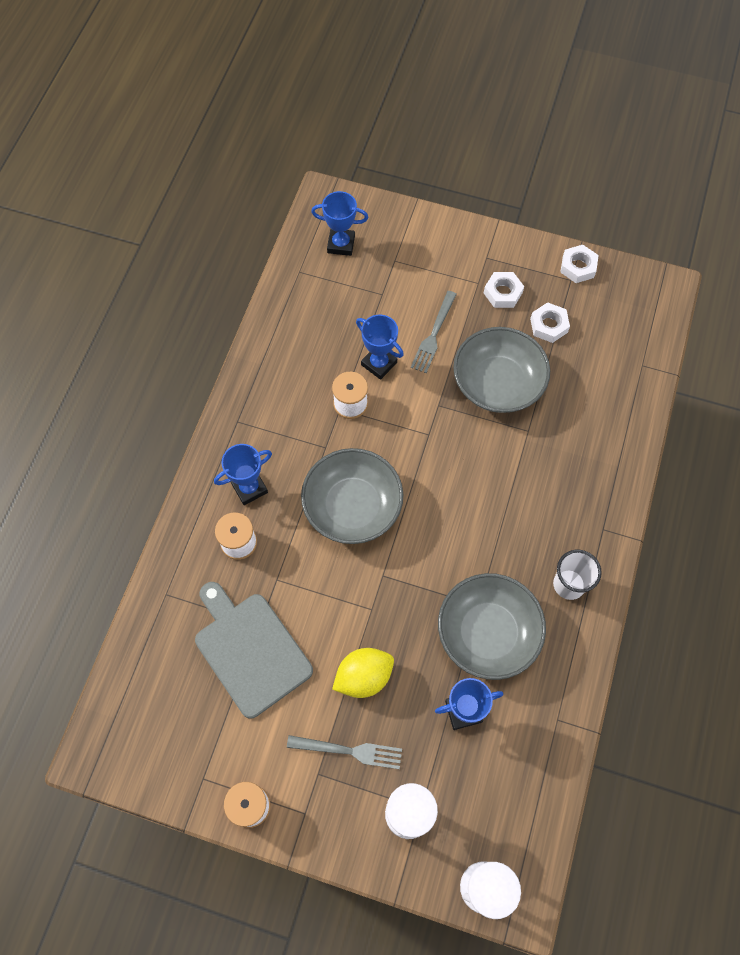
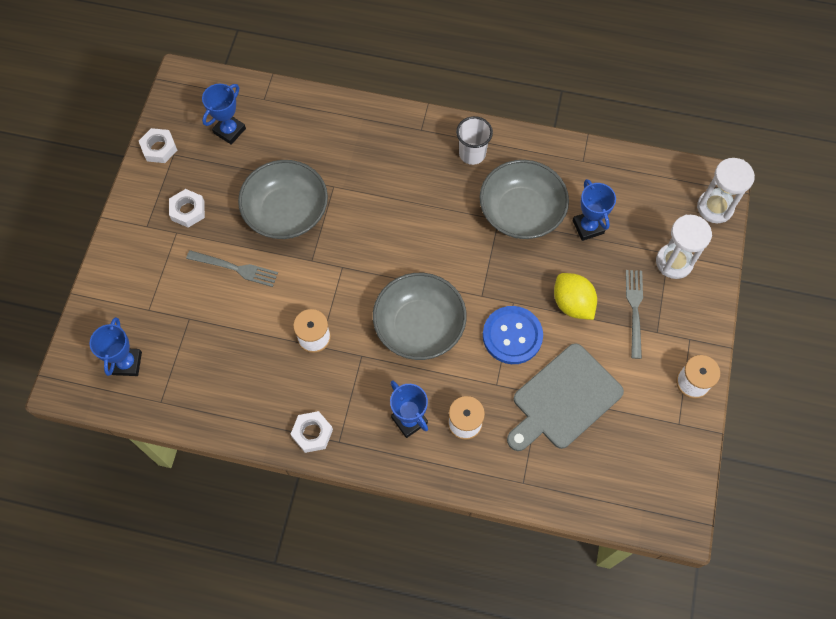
camera: 95 degrees left, 0 degrees up
blue trophy [356,314,404,380] -> blue trophy moved to [202,84,246,145]
white nut [530,302,570,343] -> white nut moved to [290,411,333,453]
none -> blue button [483,306,543,364]

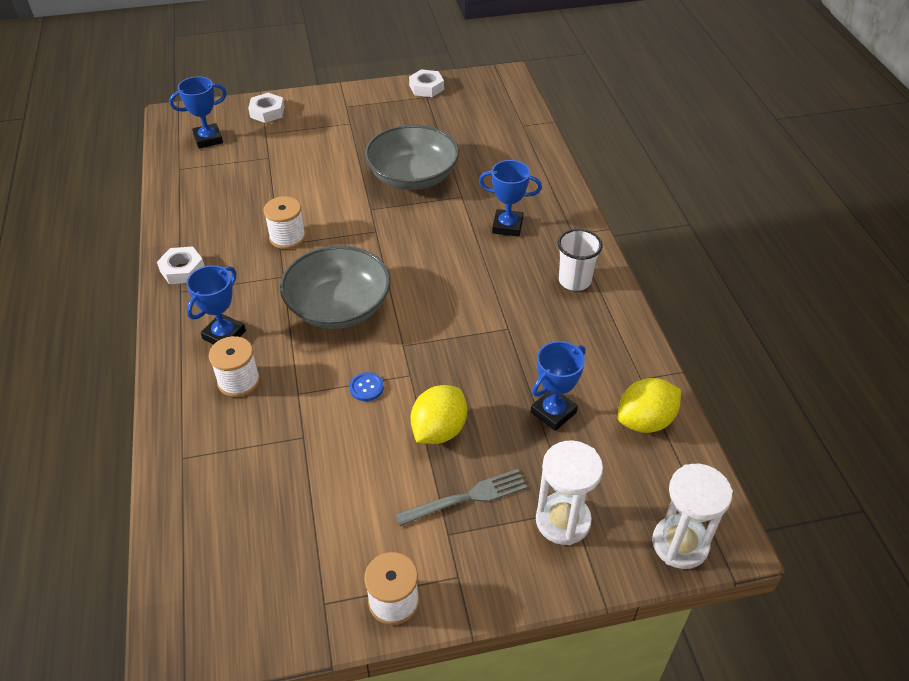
camera: 65 degrees right, 20 degrees down
white nut [169,189,205,228] -> white nut moved to [248,93,284,123]
grey fork [186,250,278,287] -> none
blue trophy [202,84,246,145] -> blue trophy moved to [479,160,542,237]
grey bowl [480,160,569,239] -> none
blue button [483,306,543,364] -> blue button [349,372,384,401], size x0.45
grey cutting board [507,343,624,451] -> none
none -> yellow lemon [618,378,681,433]

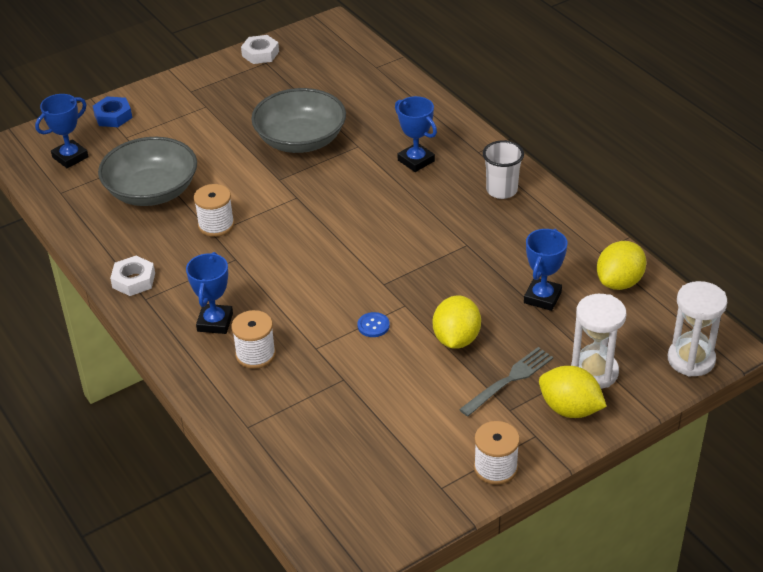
camera: 20 degrees left, 5 degrees down
white nut [248,93,284,123] -> blue nut [93,96,132,127]
grey bowl [280,245,390,329] -> grey bowl moved to [98,137,197,206]
blue trophy [479,160,542,237] -> blue trophy turned 60 degrees clockwise [395,96,437,172]
none -> yellow lemon [539,366,607,418]

